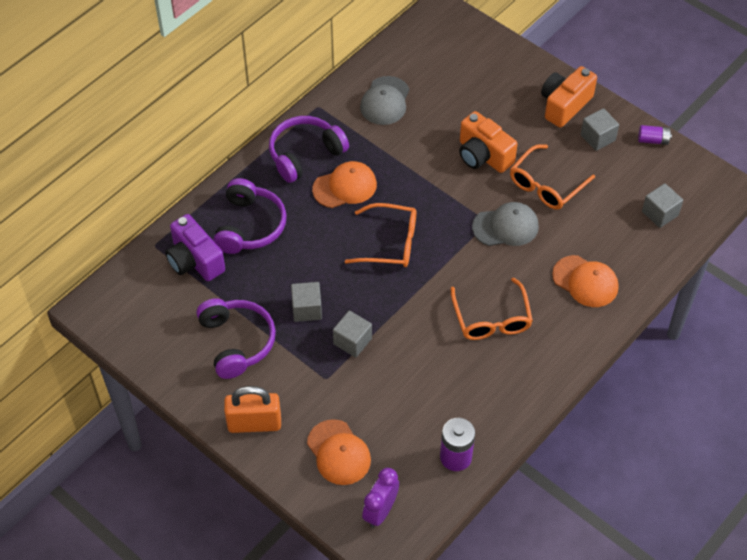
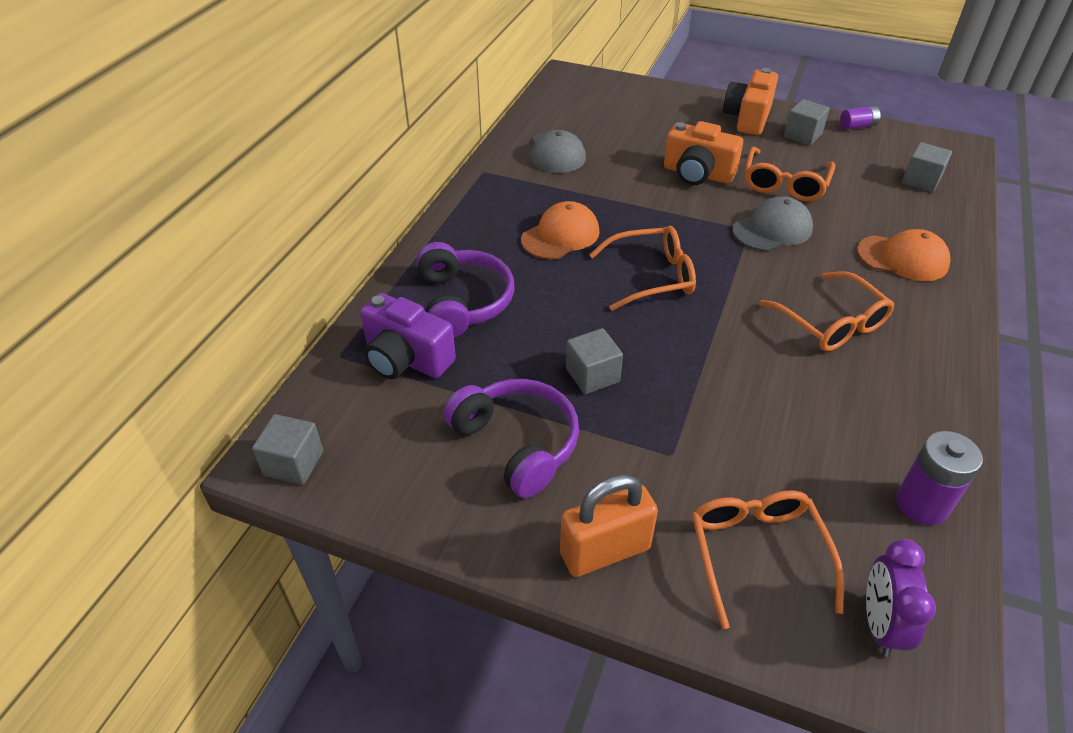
camera: 20 degrees left, 10 degrees down
purple headphones [269,116,349,183] -> none
orange cap [307,419,371,485] -> orange glasses [692,490,844,629]
grey cube [333,311,372,358] -> grey cube moved to [252,414,323,485]

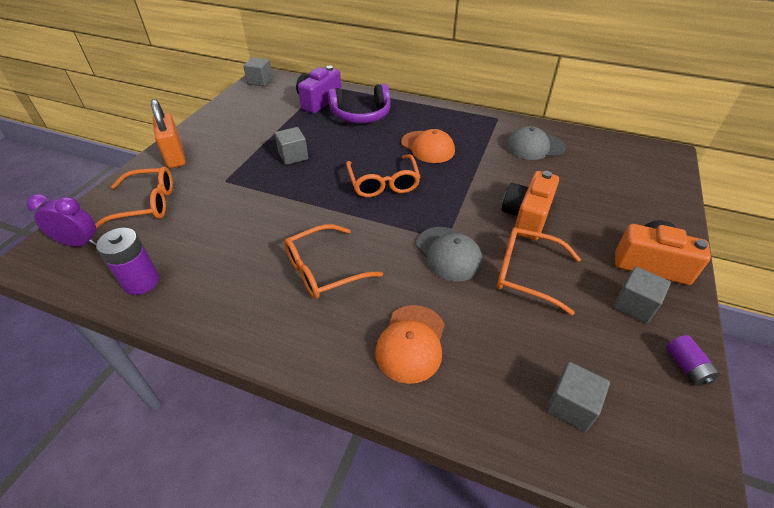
camera: 90 degrees right, 0 degrees up
purple headphones [444,379,579,498] -> none

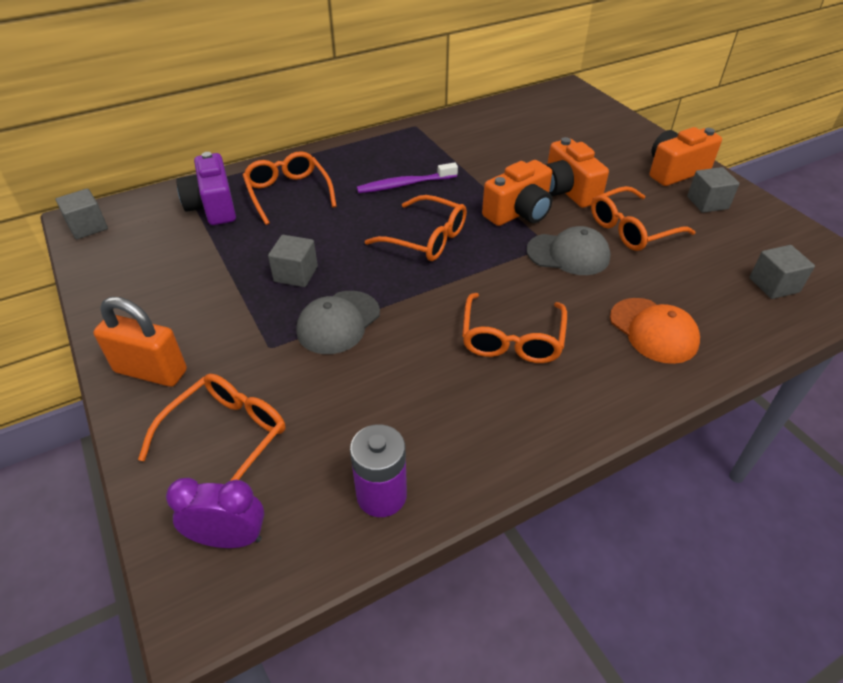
camera: 50 degrees left, 0 degrees up
purple clock [27,194,97,247] -> purple clock turned 45 degrees clockwise [166,477,264,548]
purple headphones [328,84,391,123] -> orange glasses [243,151,337,225]
orange cap [401,129,455,163] -> purple toothbrush [357,162,458,193]
grey cap [506,126,566,160] -> grey cap moved to [296,291,380,354]
purple battery [666,335,720,386] -> none
none -> orange camera [482,160,553,226]

